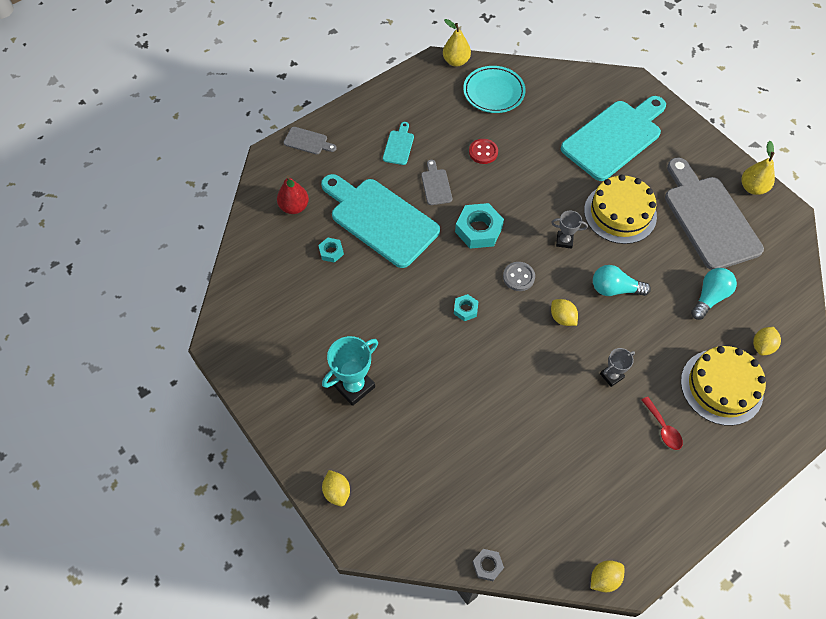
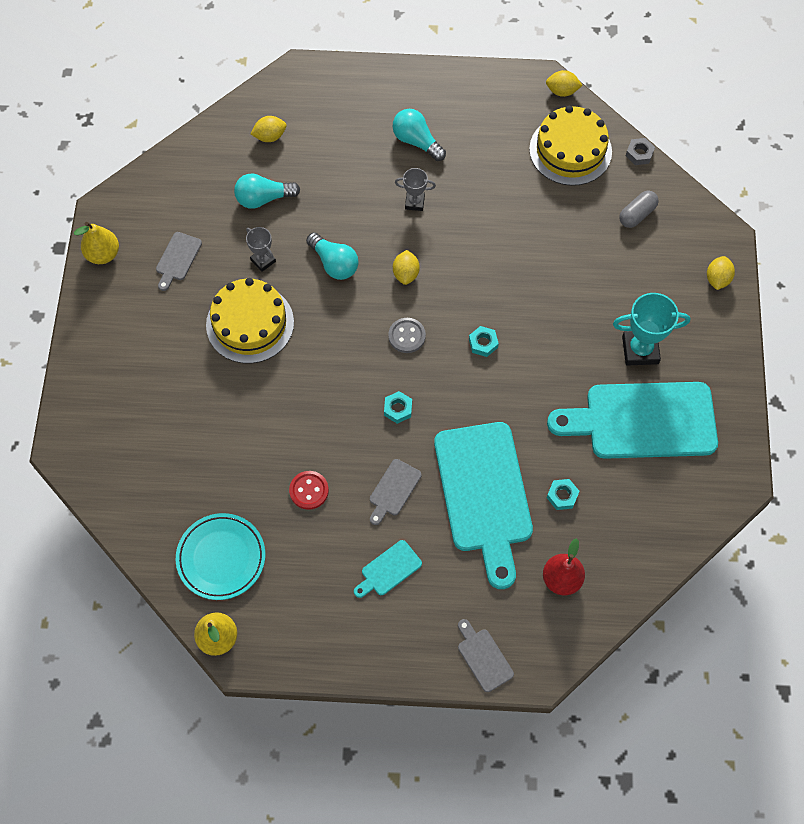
camera: 140 degrees left, 5 degrees up
turquoise nut [455,203,504,249] -> turquoise nut [384,391,412,424], size x0.53
grey trophy [551,211,588,249] -> grey trophy moved to [246,227,276,272]
turquoise cutting board [561,96,666,181] -> turquoise cutting board moved to [547,382,718,459]
red spoon [642,397,683,450] -> turquoise light bulb [393,109,446,161]
grey cutting board [665,157,764,270] -> grey cutting board [156,232,202,291], size x0.42
yellow cake [681,346,766,426] -> yellow cake moved to [529,105,612,186]
none -> grey capsule [619,191,659,228]

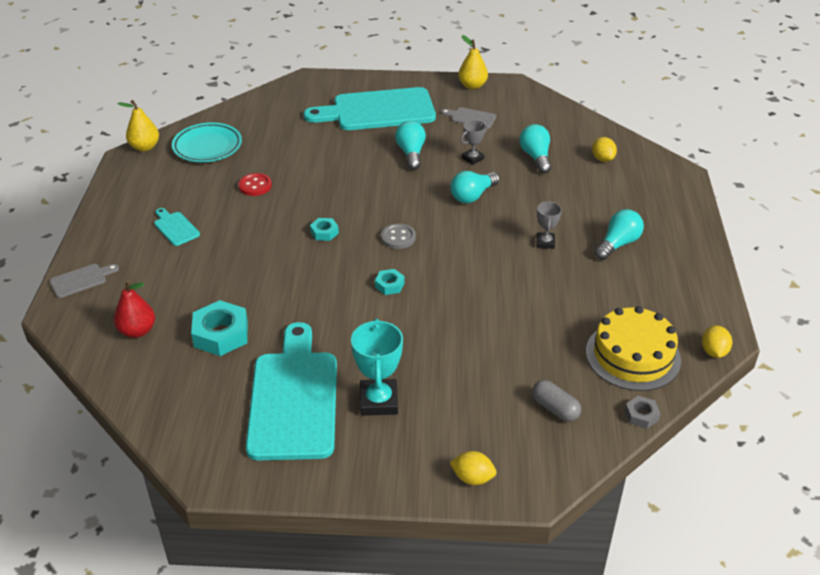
camera: 90 degrees right, 25 degrees down
yellow cake [206,278,294,364] -> turquoise light bulb [395,121,426,170]
grey cutting board [370,459,422,525] -> none
yellow lemon [393,250,420,285] -> none
turquoise cutting board [434,422,533,589] -> turquoise cutting board moved to [304,87,436,130]
turquoise nut [547,479,579,510] -> turquoise nut [191,300,248,356], size x1.90

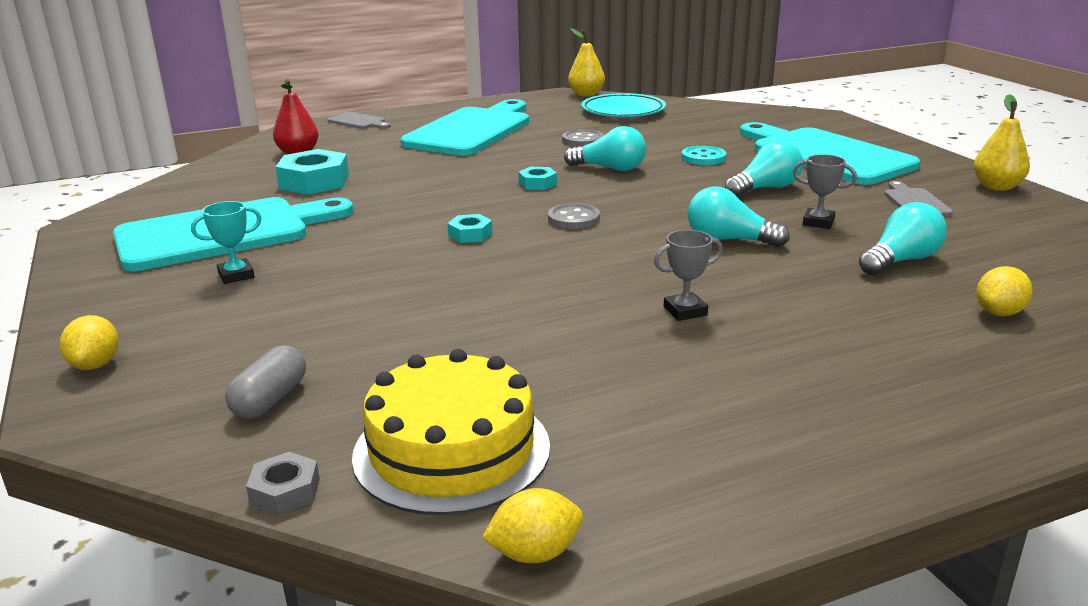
camera: 65 degrees right, 15 degrees down
turquoise cutting board [154,208,200,246] -> turquoise cutting board [400,99,529,156], size x2.38
red button [238,173,272,196] -> grey button [562,129,604,147]
turquoise trophy [351,319,403,416] -> turquoise trophy [191,201,262,284], size x0.57
turquoise light bulb [595,209,644,260] -> turquoise light bulb moved to [564,126,646,171]
none -> turquoise button [681,146,727,165]

